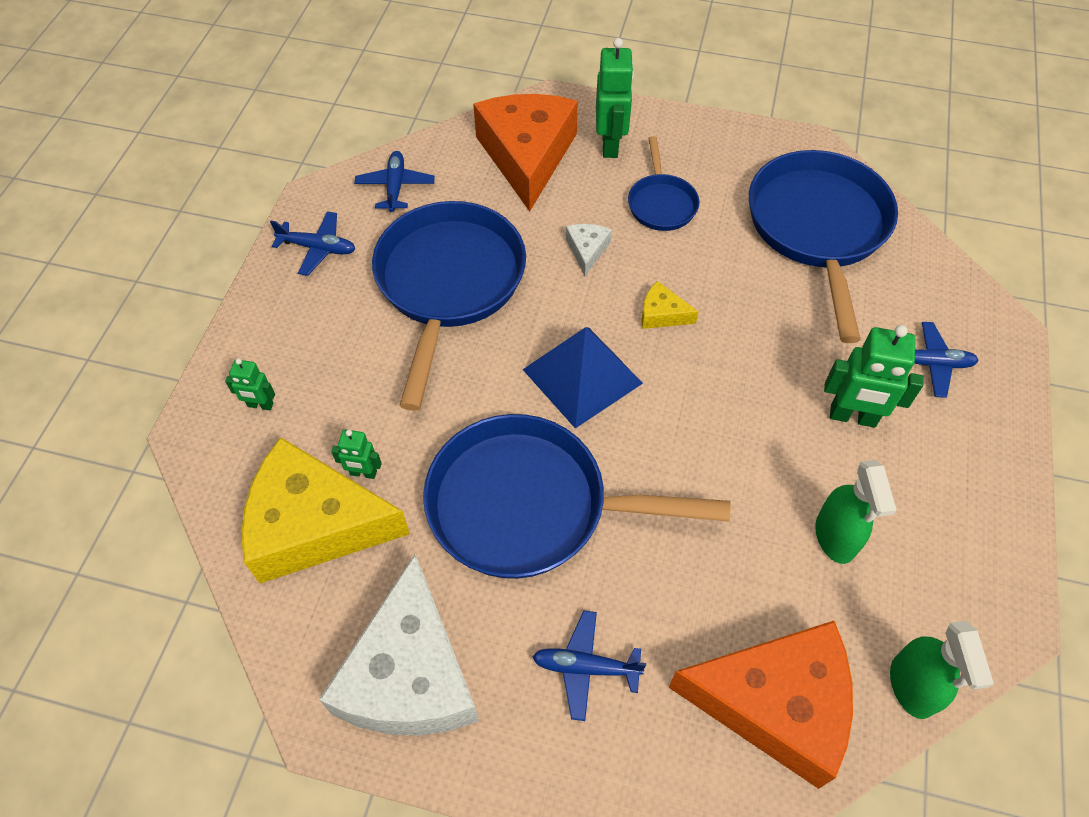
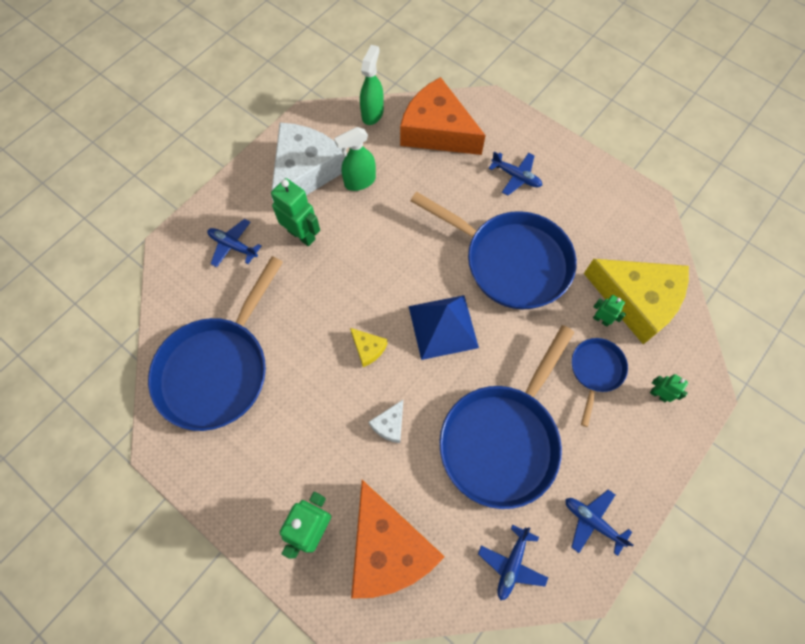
camera: 155 degrees left, 10 degrees up
white cheese [319,554,479,736] -> white cheese moved to [271,123,345,202]
orange cheese [473,94,578,212] -> orange cheese turned 45 degrees counterclockwise [351,480,445,599]
blue pan [628,136,700,231] -> blue pan moved to [572,338,628,427]
green spray bottle [815,460,897,564] -> green spray bottle turned 135 degrees counterclockwise [334,127,376,191]

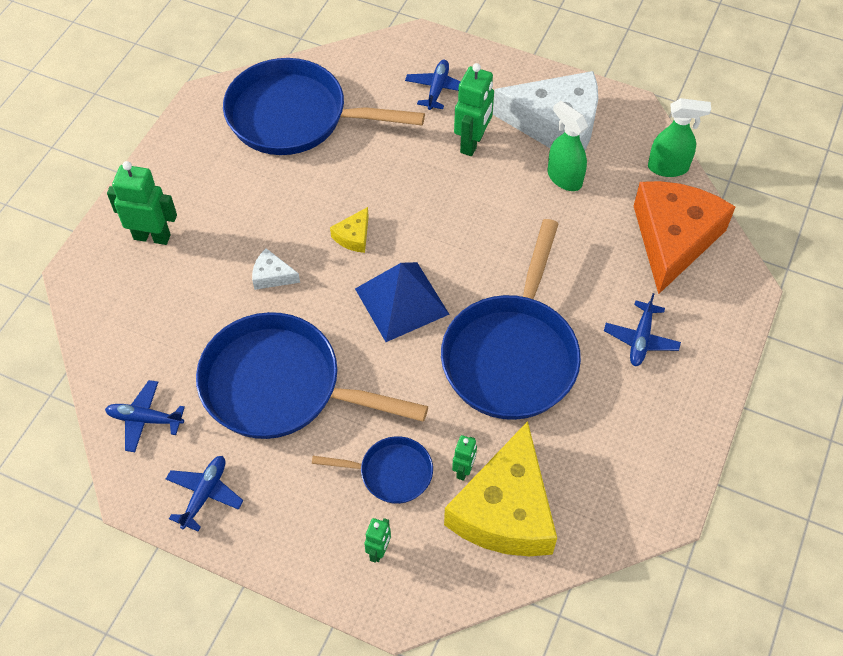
camera: 75 degrees right, 10 degrees down
orange cheese [351,480,445,599] -> none

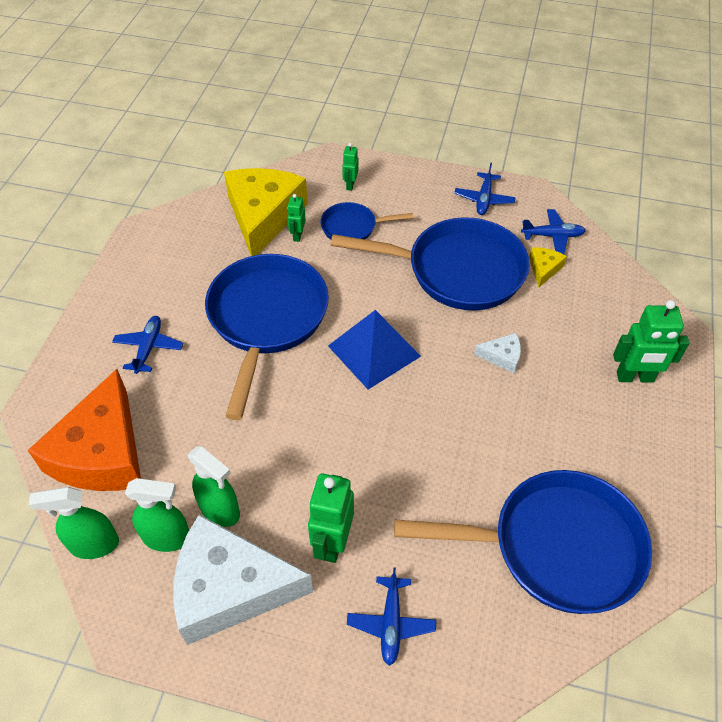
camera: 170 degrees right, 5 degrees down
yellow cheese [330,207,369,253] -> yellow cheese moved to [529,247,567,287]
none -> green spray bottle [125,478,189,552]

